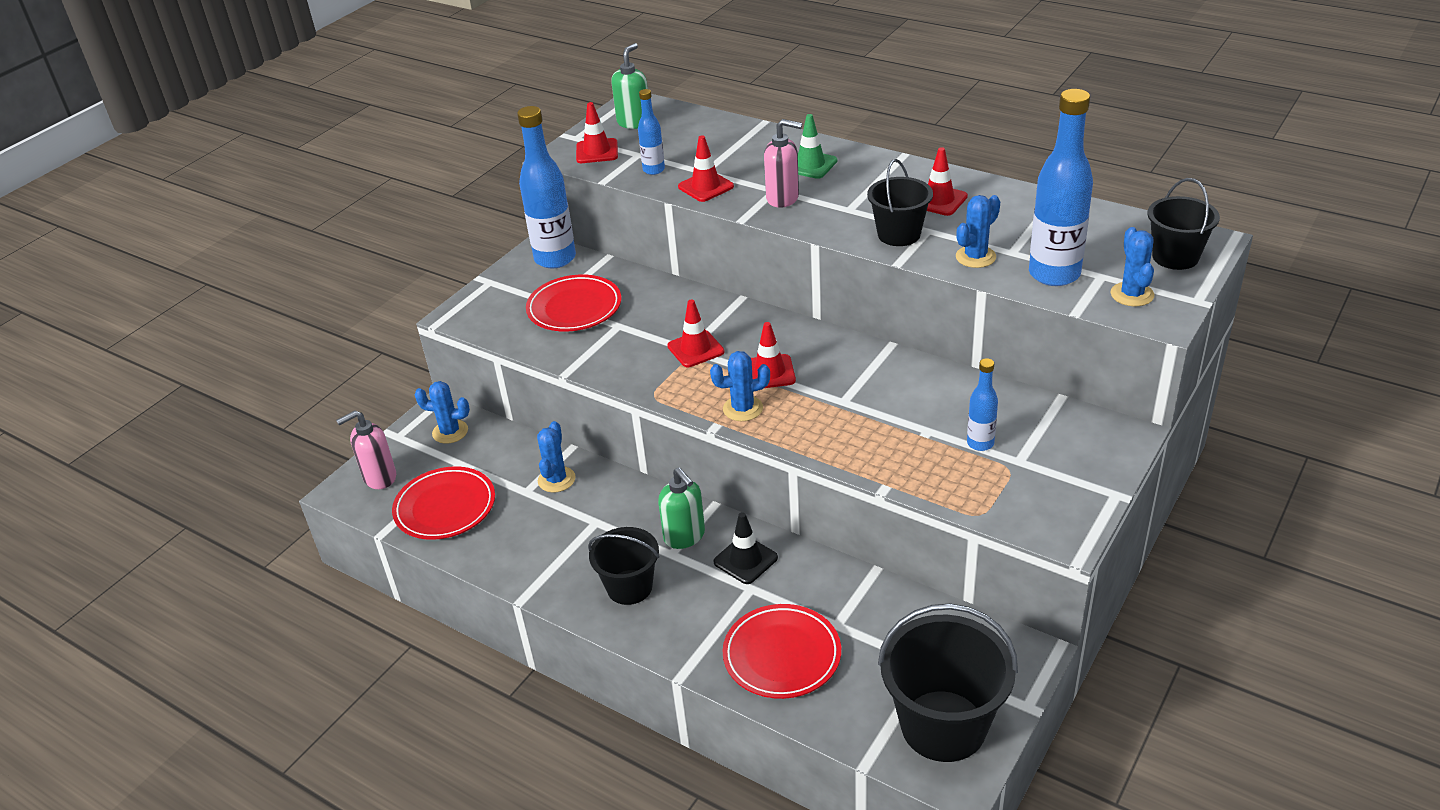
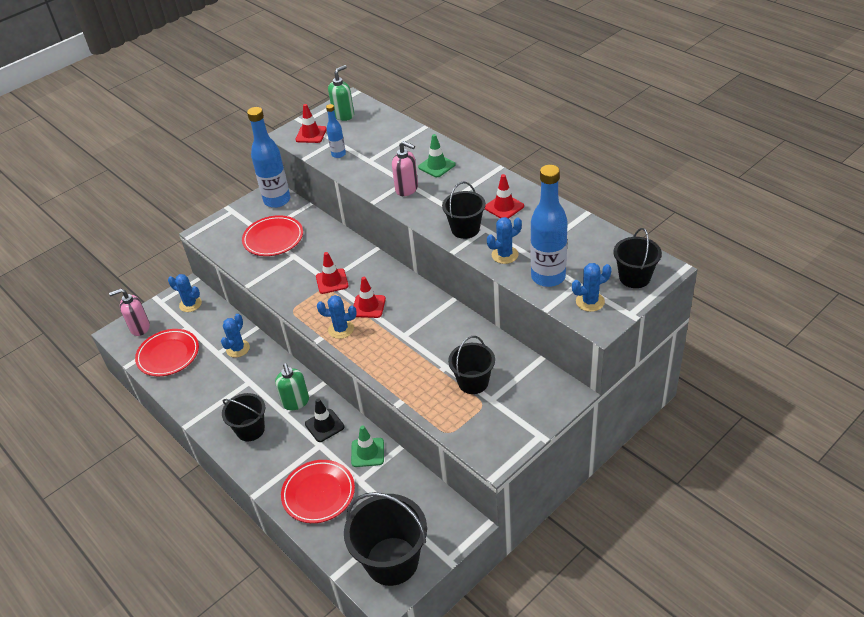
camera: 15 degrees right, 5 degrees up
red traffic cone [678,135,734,202] -> none
blue bottle [967,358,998,451] -> black bucket [448,336,495,394]
blue cactus [1110,227,1155,306] -> blue cactus turned 60 degrees clockwise [572,263,612,312]
none -> green traffic cone [351,425,384,467]

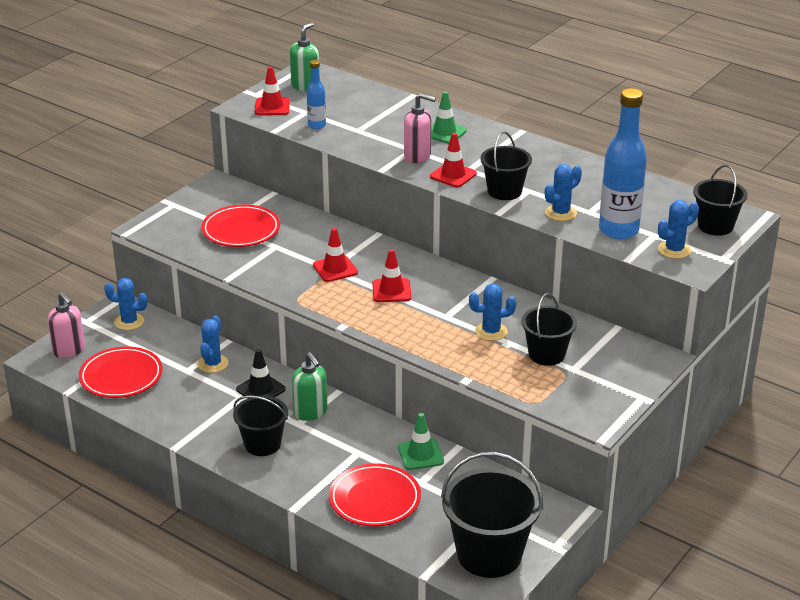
camera: 15 degrees left, 10 degrees down
pink soap dispenser [109,289,150,336] -> pink soap dispenser turned 105 degrees counterclockwise [47,292,85,358]
blue bottle [247,107,290,208] -> none
black traffic cone [305,398,345,442] -> black traffic cone moved to [236,349,286,399]
blue cactus [317,295,357,339] -> blue cactus moved to [469,284,516,341]
red traffic cone [485,174,524,218] -> red traffic cone moved to [430,133,477,187]

